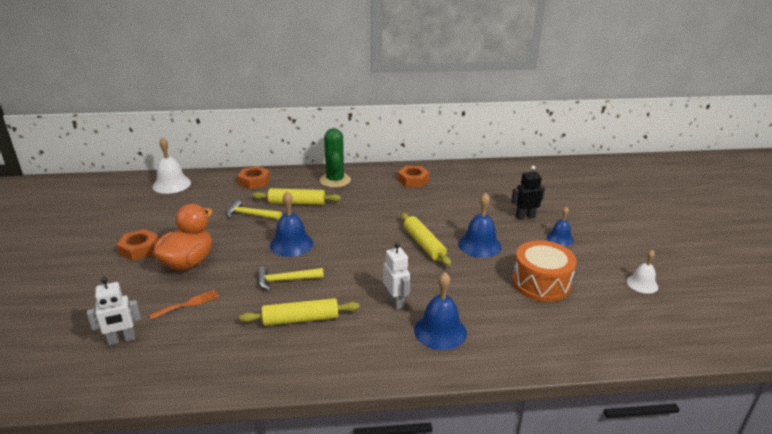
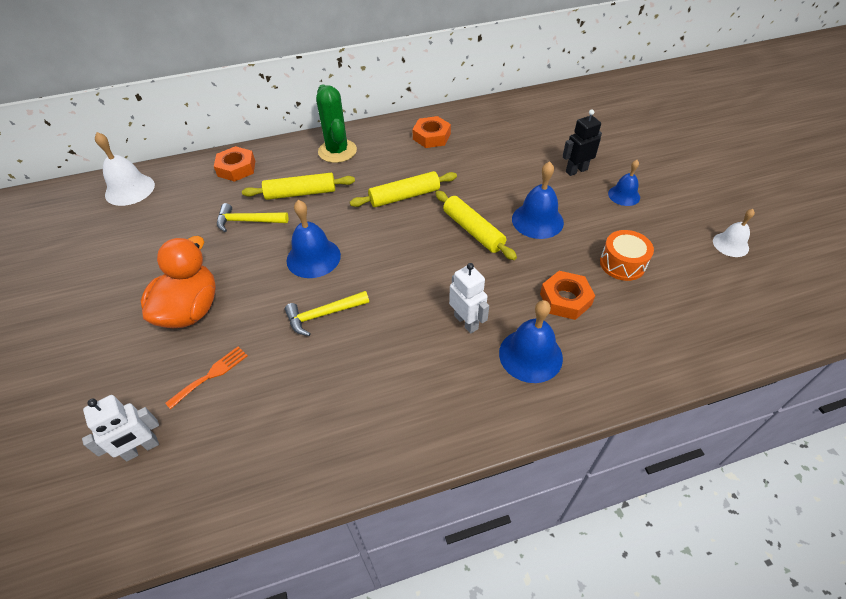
camera: 10 degrees left, 20 degrees up
orange nut [117,229,159,261] -> orange nut moved to [540,271,595,320]
yellow rolling pin [239,298,360,326] -> yellow rolling pin moved to [350,171,457,207]
orange drum [512,240,577,302] -> orange drum [600,230,654,281], size x0.67

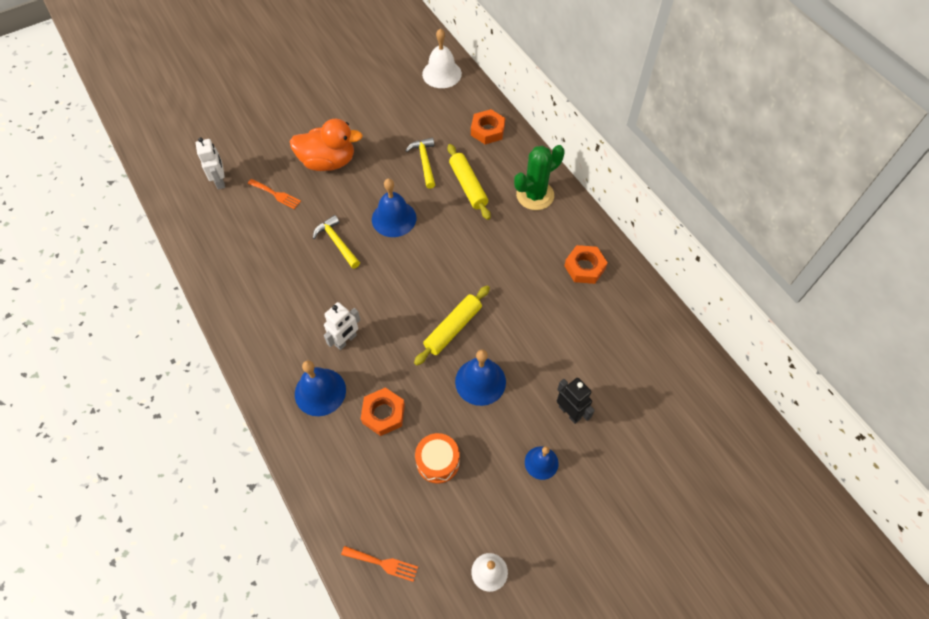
camera: 75 degrees right, 10 degrees up
white robot [82,395,159,461] -> white robot turned 150 degrees counterclockwise [196,137,225,189]
yellow rolling pin [350,171,457,207] -> none
none -> orange fork [341,546,418,582]

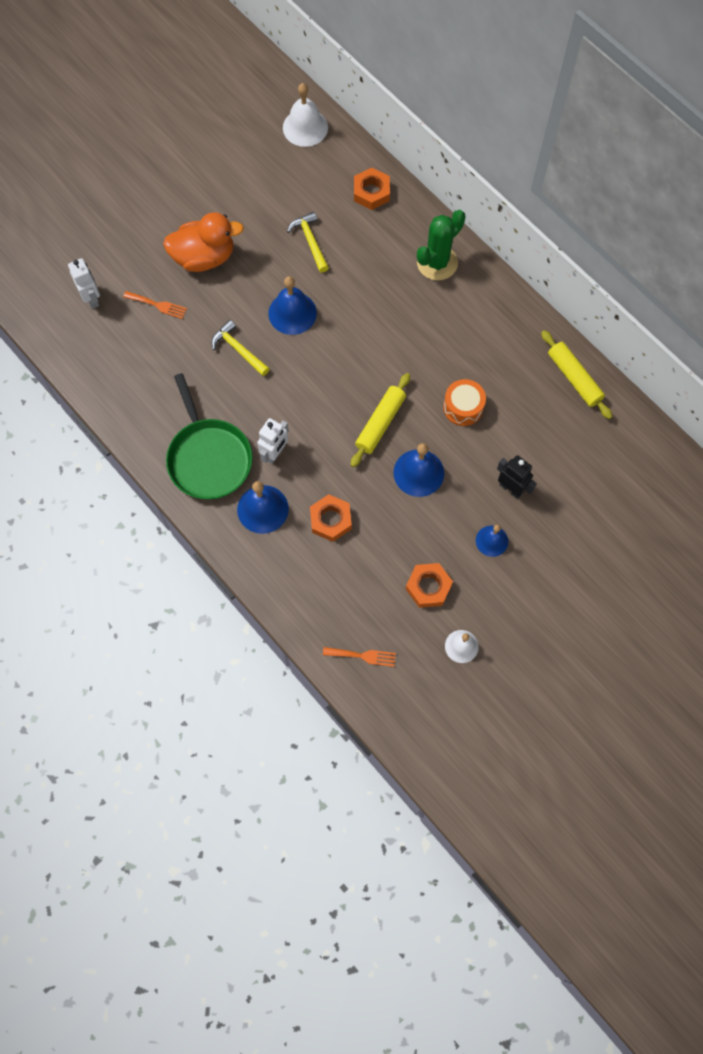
camera: 10 degrees left, 10 degrees up
orange drum [415,433,460,484] -> orange drum moved to [443,379,486,426]
yellow rolling pin [448,144,491,220] -> yellow rolling pin moved to [541,330,612,419]
orange nut [564,245,608,284] -> orange nut moved to [406,563,453,608]
none -> green pan [166,373,253,499]

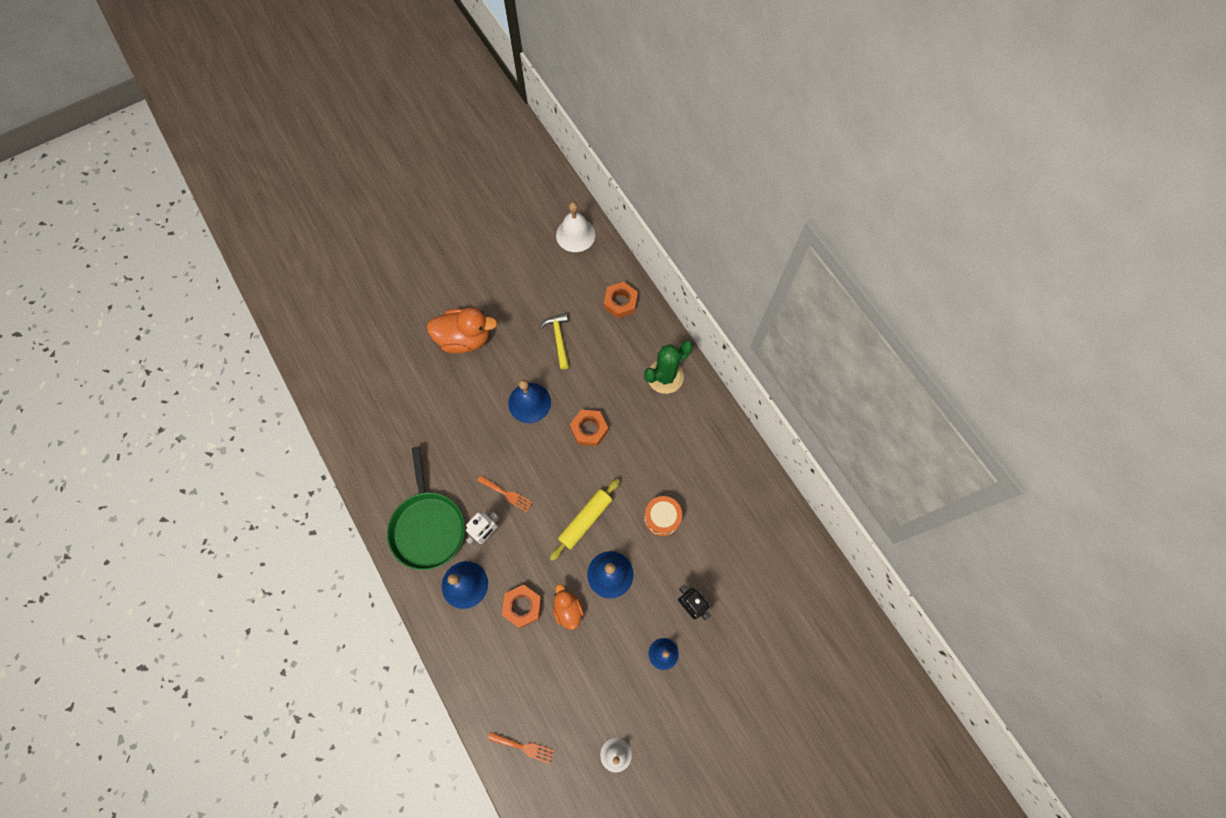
camera: 10 degrees right, 0 degrees up
white robot [68,258,100,309] -> none
orange fork [123,291,187,319] -> orange fork moved to [477,475,533,512]
yellow hammer [211,320,270,376] -> none
orange nut [406,563,453,608] -> orange nut moved to [570,410,608,446]
yellow rolling pin [541,330,612,419] -> none
none -> orange duck [553,584,584,630]

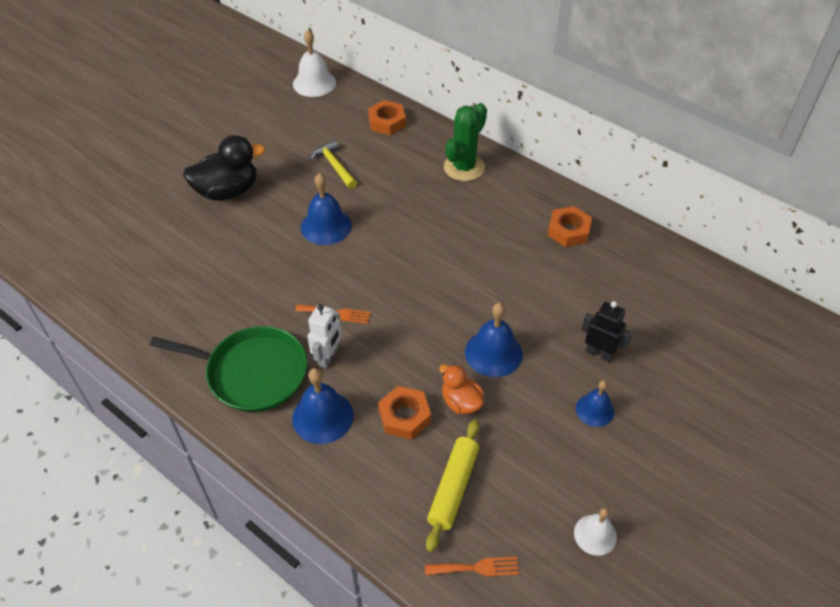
camera: 20 degrees left, 20 degrees down
green pan [387,446,465,570] -> green pan turned 45 degrees counterclockwise [150,326,307,412]
orange duck [426,307,497,354] -> black duck [183,135,266,201]
yellow rolling pin [550,479,620,561] -> yellow rolling pin moved to [426,419,480,552]
orange nut [570,410,608,446] -> orange nut moved to [548,206,592,247]
orange drum [644,496,682,536] -> none

